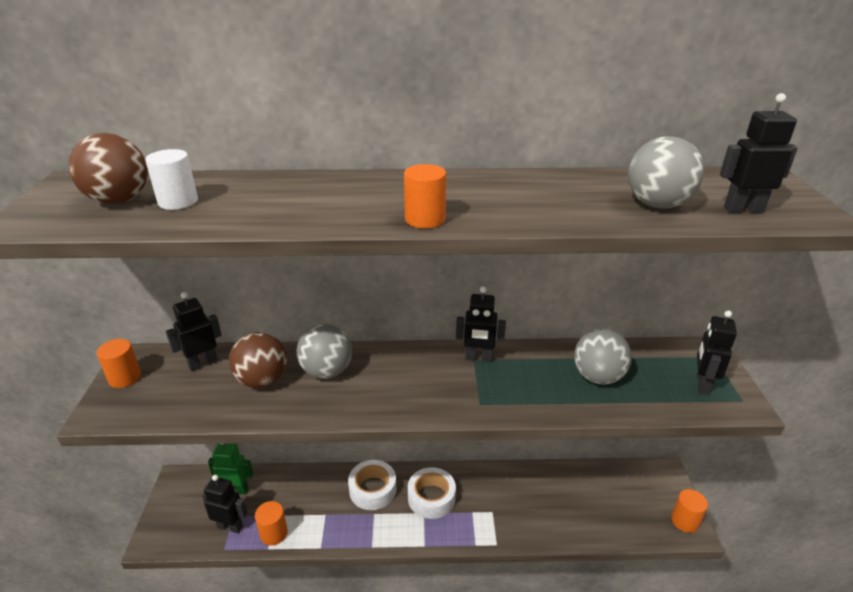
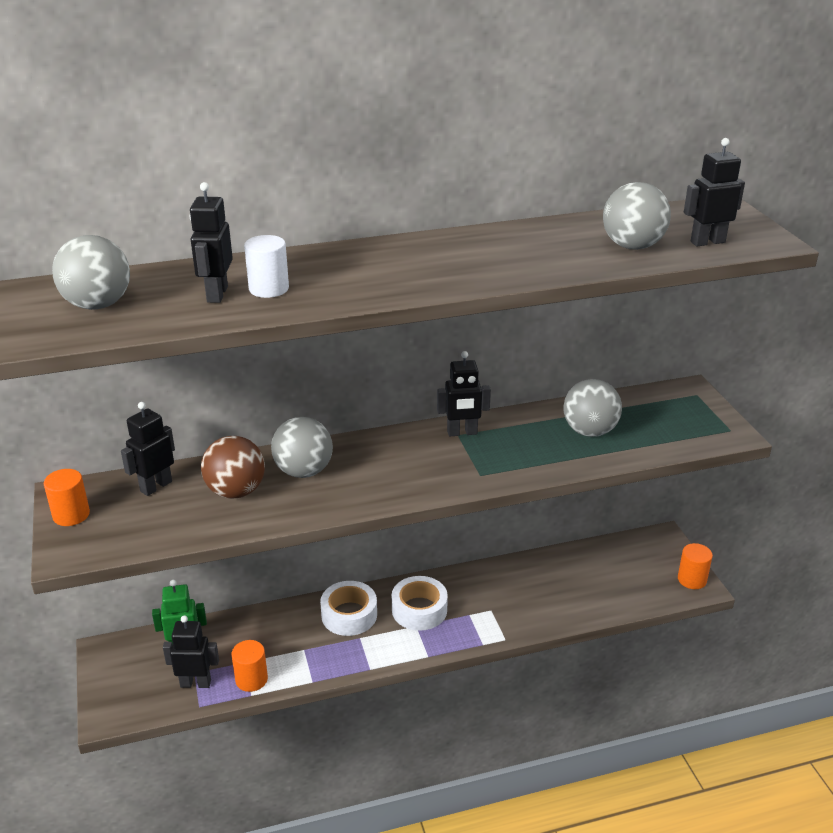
camera: 15 degrees left, 0 degrees up
brown ball [69,133,148,204] -> grey ball [52,235,130,310]
white cylinder [145,149,198,210] -> white cylinder moved to [244,235,289,298]
orange cylinder [404,164,446,228] -> none
black robot [697,310,737,394] -> black robot moved to [190,182,233,303]

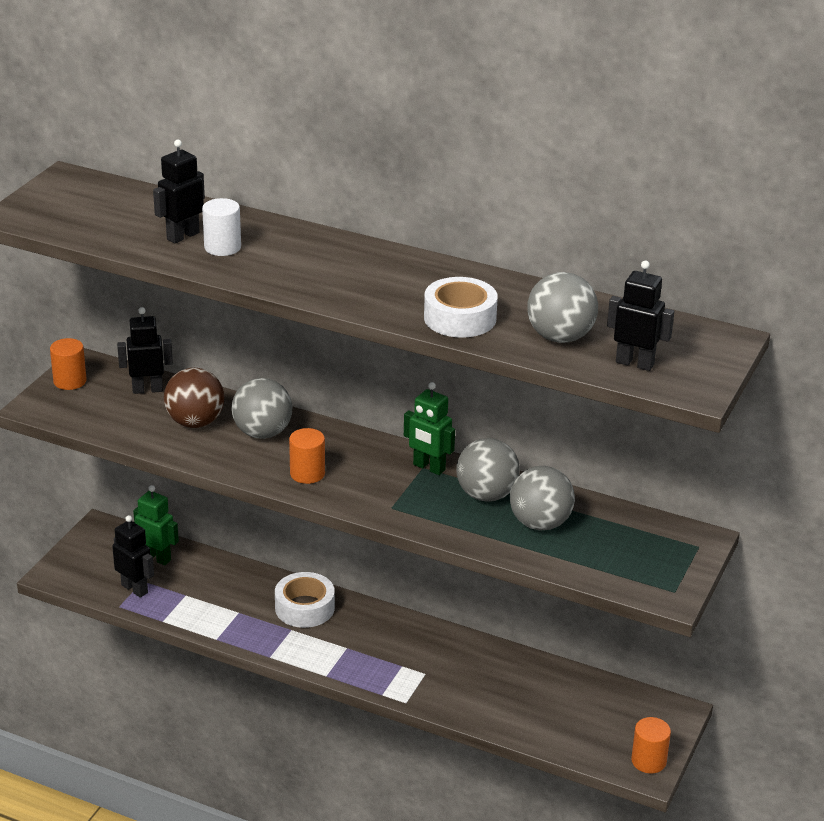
camera: 40 degrees right, 0 degrees up
grey ball [52,235,130,310] -> grey ball moved to [456,438,520,502]
orange cylinder [232,640,268,692] -> orange cylinder moved to [289,428,325,484]
white tape [392,576,448,631] -> white tape moved to [424,277,498,338]
black robot [437,351,491,436] -> green robot [404,382,455,475]

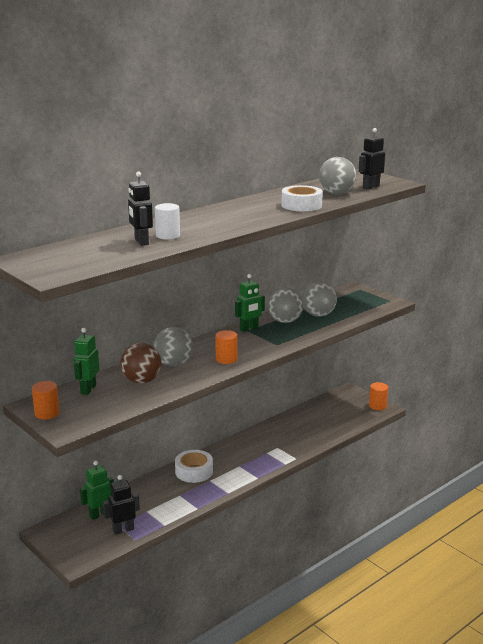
camera: 65 degrees left, 10 degrees down
black robot [117,307,173,394] -> green robot [73,328,100,395]

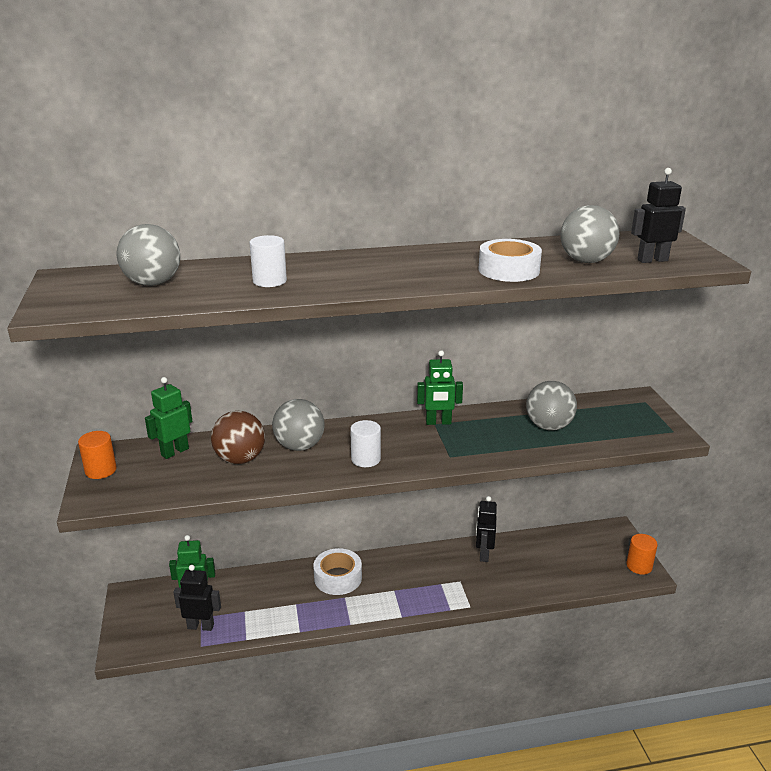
camera: 30 degrees right, 5 degrees up
black robot [128,171,153,246] -> black robot moved to [476,496,497,562]
orange cylinder [215,330,238,364] -> white cylinder [350,420,381,467]
grey ball [268,288,303,323] -> grey ball moved to [117,224,180,286]

